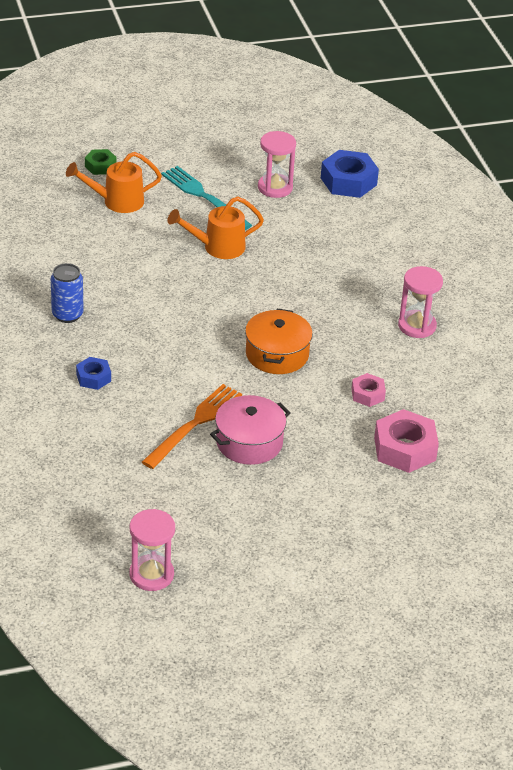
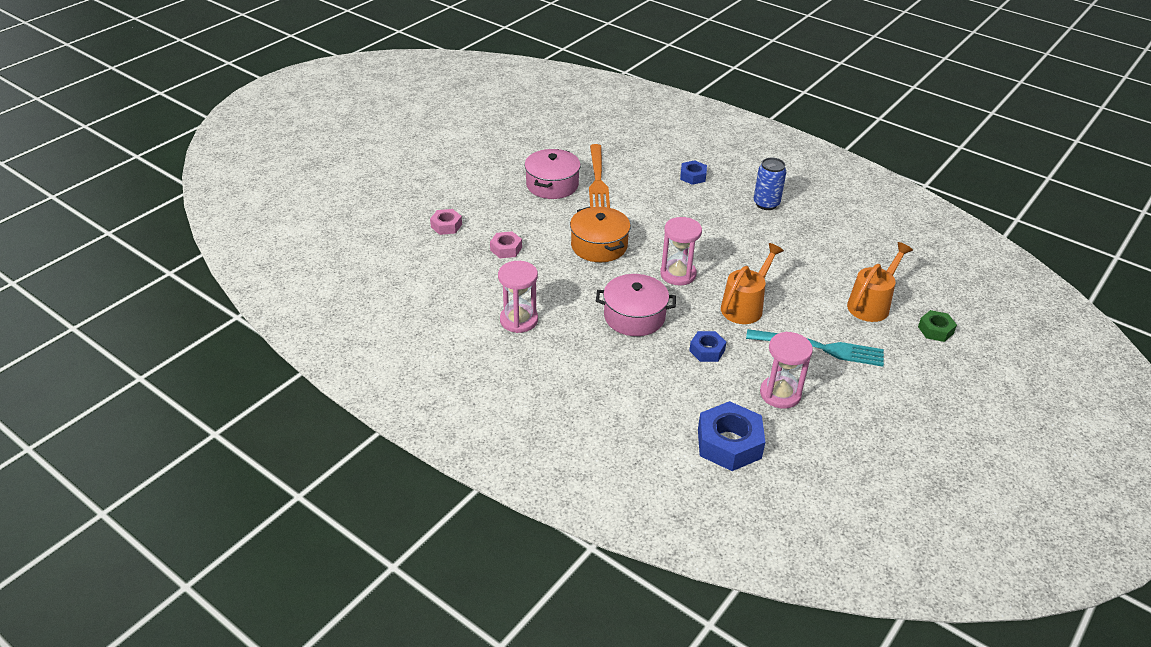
camera: 145 degrees right, 0 degrees up
pink hourglass [129,509,175,591] -> pink hourglass moved to [660,217,702,286]
pink nut [374,409,439,473] -> pink nut [430,209,462,235], size x0.56
none -> pink pot [596,274,676,336]
none -> blue nut [689,331,726,362]

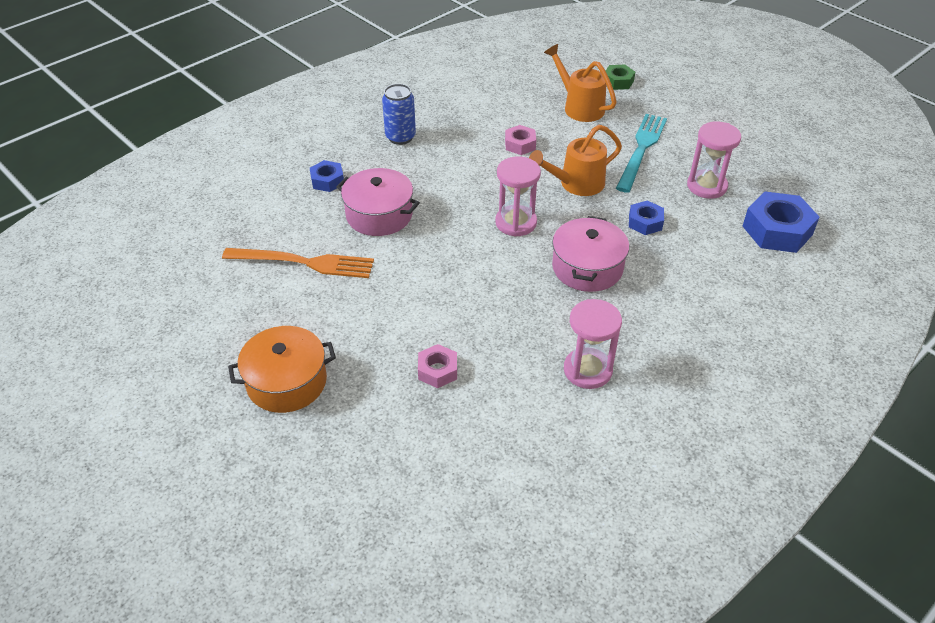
camera: 80 degrees left, 5 degrees up
pink nut [430,209,462,235] -> pink nut moved to [505,125,536,155]
pink pot [524,149,581,199] -> pink pot moved to [336,168,420,236]
orange pot [570,207,630,262] -> orange pot moved to [228,326,336,413]
orange watering can [721,243,784,324] -> orange watering can turned 75 degrees counterclockwise [529,125,622,196]

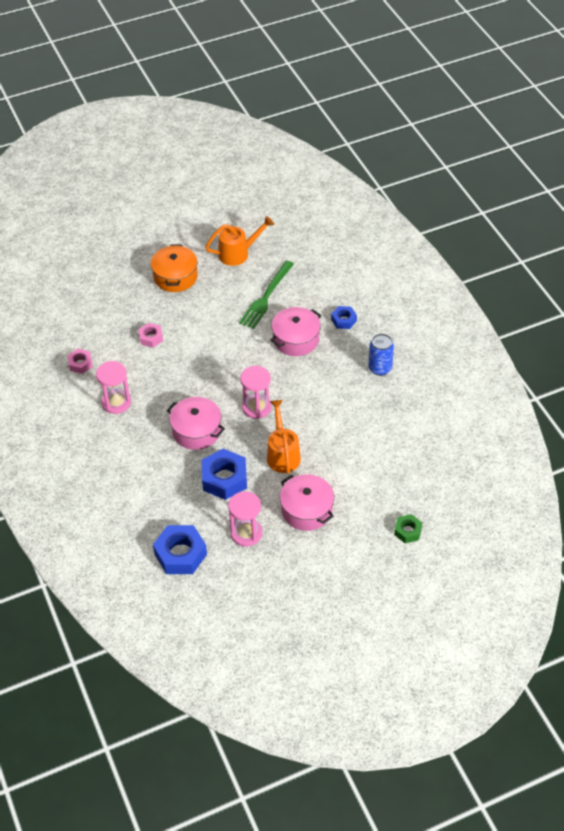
camera: 110 degrees right, 5 degrees up
orange fork [222,248,374,278] -> green fork [239,260,294,329]
pink nut [505,125,536,155] -> pink nut moved to [67,349,93,374]
orange watering can [544,44,617,122] -> orange watering can moved to [205,216,274,266]
turquoise fork [616,114,667,193] -> pink pot [280,474,334,531]
blue nut [629,201,664,235] -> blue nut [202,449,247,500], size x1.79

